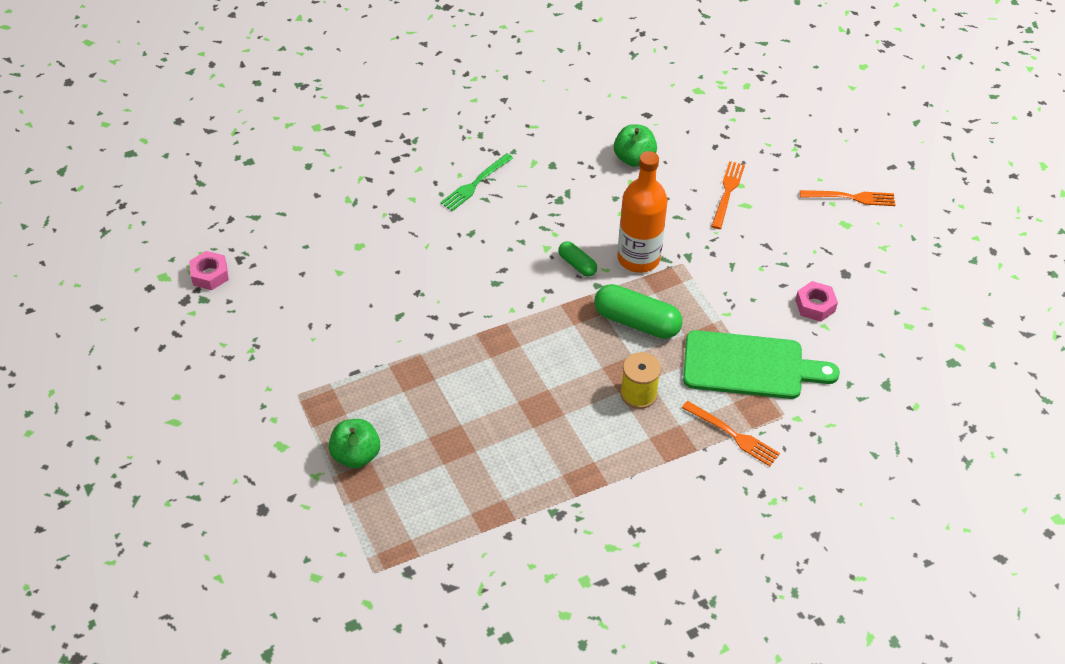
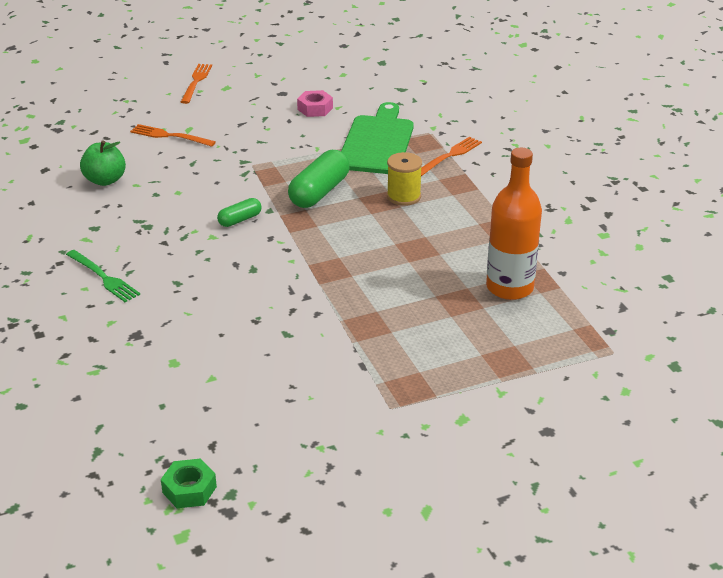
camera: 85 degrees left, 15 degrees down
pink nut [189,251,229,290] -> green nut [161,458,217,508]
green apple [329,419,380,468] -> none
orange bottle [617,151,668,273] -> orange bottle moved to [486,148,542,300]

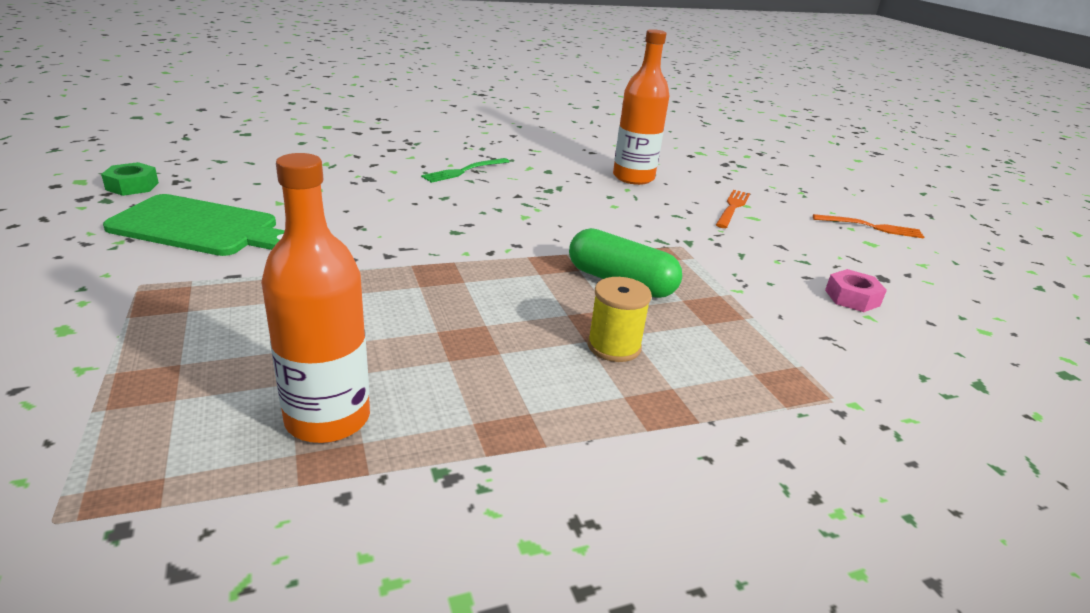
camera: 90 degrees right, 5 degrees down
green apple [80,140,126,186] -> orange bottle [613,29,669,185]
green capsule [217,198,262,227] -> none
green cutting board [341,102,414,174] -> green cutting board moved to [103,194,285,256]
orange fork [421,137,482,176] -> none

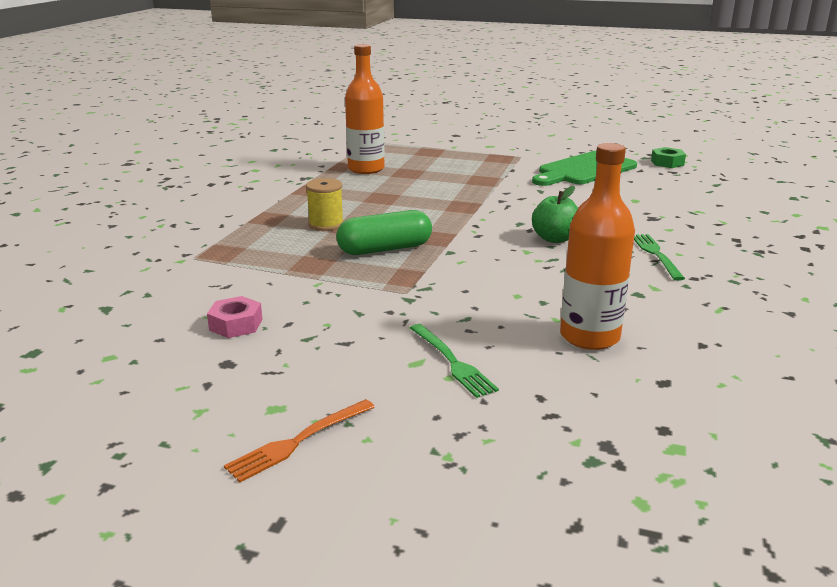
camera: 130 degrees right, 5 degrees down
orange fork [716,190,750,228] -> green fork [410,324,499,398]
none -> green apple [532,186,578,243]

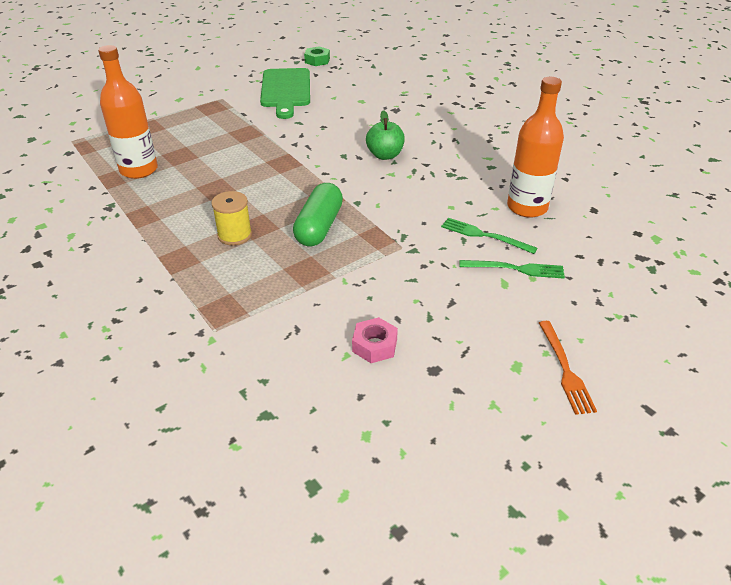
camera: 55 degrees left, 15 degrees up
green fork [634,234,685,281] -> green fork moved to [441,218,538,254]

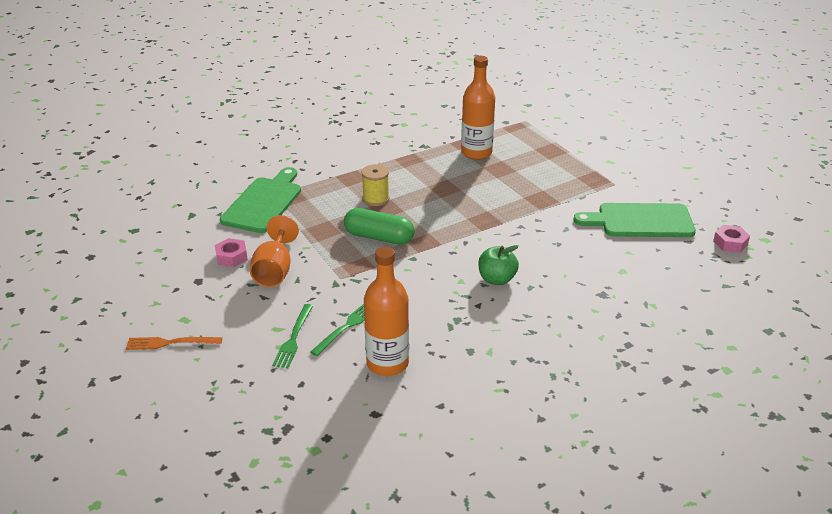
camera: 95 degrees right, 5 degrees down
green nut [304,46,330,66] -> pink nut [713,225,750,253]
none -> green cutting board [220,167,301,233]
none -> orange goblet [250,215,299,287]

